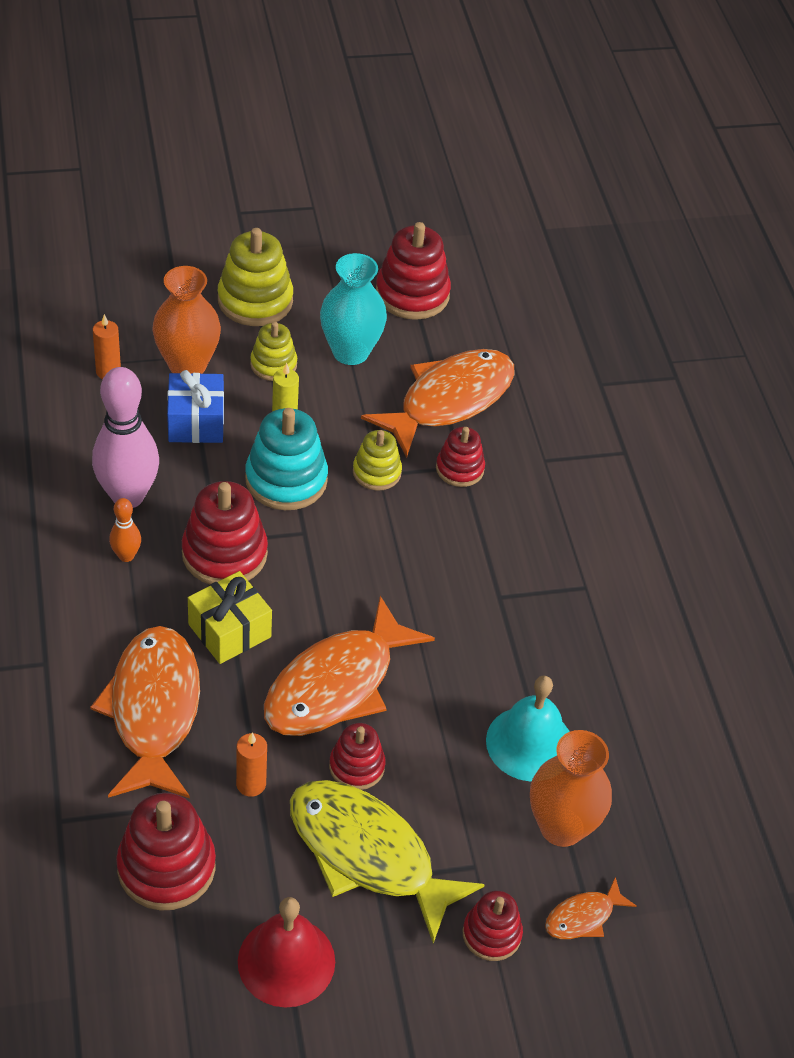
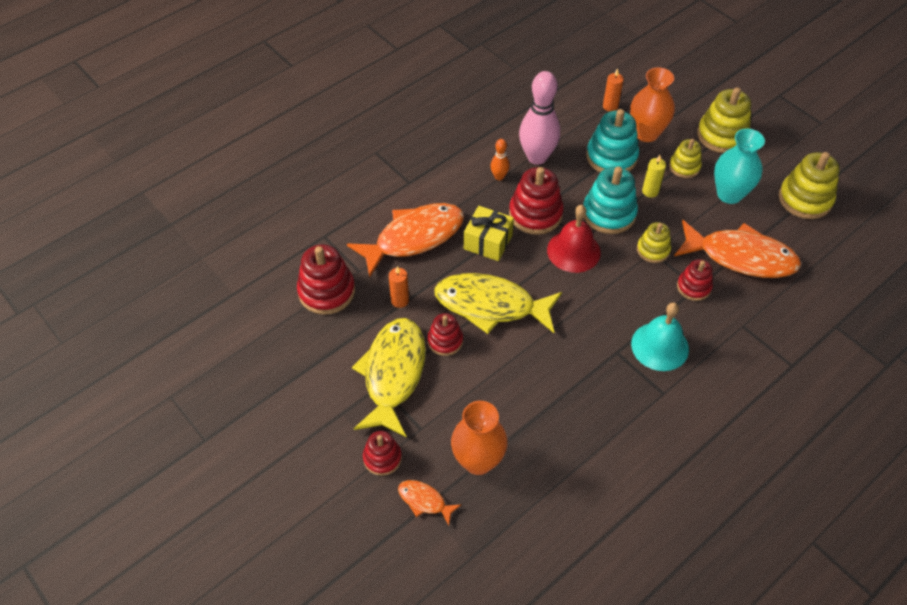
camera: 65 degrees right, 5 degrees up
blue gift [167,370,224,443] -> turquoise stacking toy [586,109,639,172]
red bell [238,897,335,1008] -> red bell moved to [547,205,601,273]
orange fish [264,596,435,736] -> yellow fish [434,273,562,334]
red stacking toy [376,222,451,320] -> yellow stacking toy [779,152,840,219]
turquoise bell [486,675,570,781] -> turquoise bell moved to [631,302,689,371]

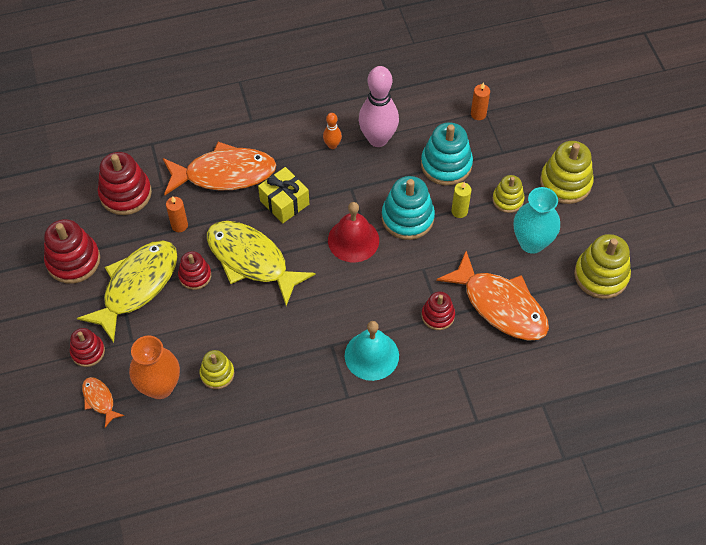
camera: 25 degrees right, 5 degrees up
red stacking toy [509,167,564,235] -> red stacking toy moved to [44,219,100,284]
orange vase [630,67,675,142] -> none
yellow stacking toy [637,222,671,263] -> yellow stacking toy moved to [200,350,235,389]

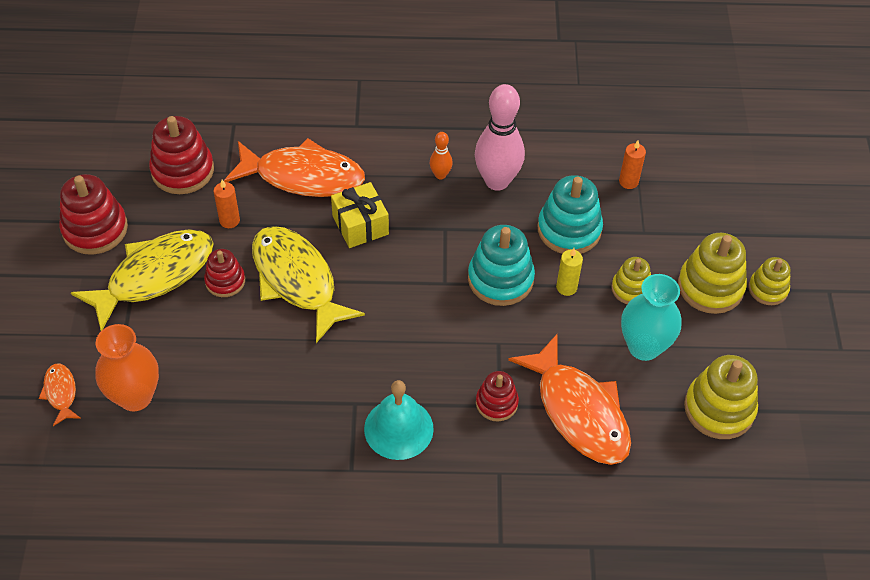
camera: 15 degrees right, 5 degrees down
red stacking toy [70,328,105,367] -> none
yellow stacking toy [200,350,235,389] -> yellow stacking toy moved to [748,257,790,305]
red bell [328,202,379,262] -> none

